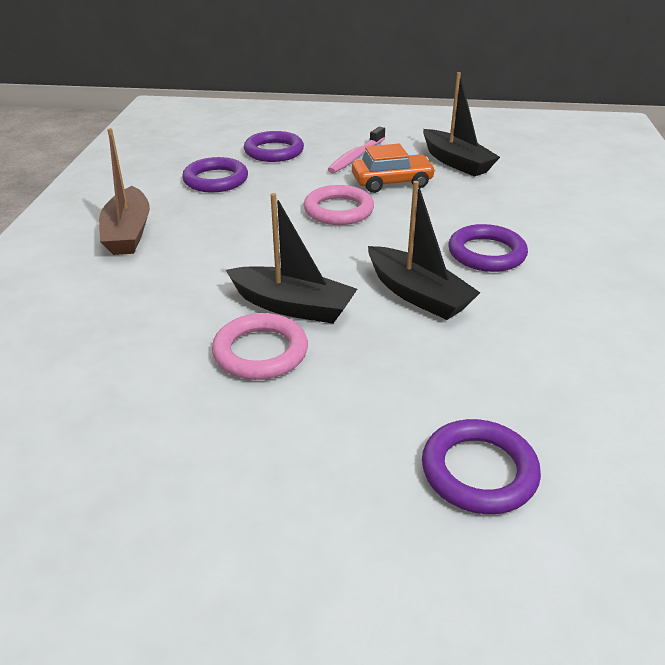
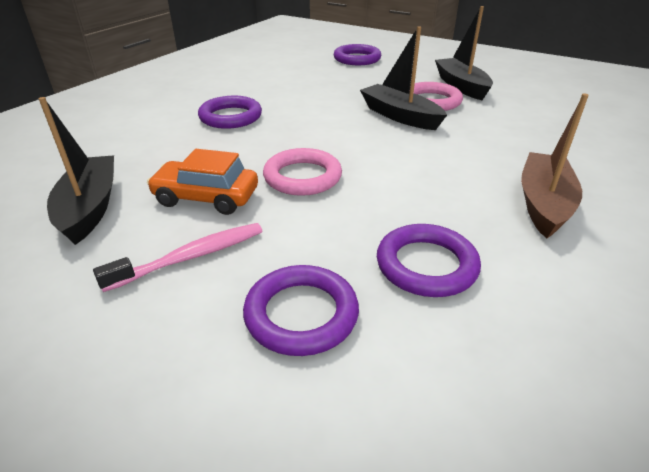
camera: 155 degrees left, 0 degrees up
black boat [368,181,480,320] -> black boat moved to [435,6,493,100]

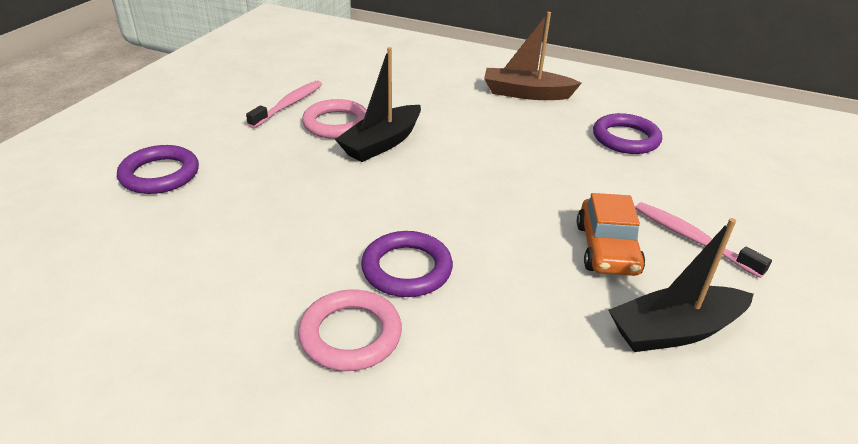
camera: 100 degrees left, 0 degrees up
purple ring [243,265,359,356] -> none
pink ring [263,148,342,196] -> pink ring moved to [298,289,402,371]
black boat [435,6,493,100] -> pink toothbrush [246,81,322,128]

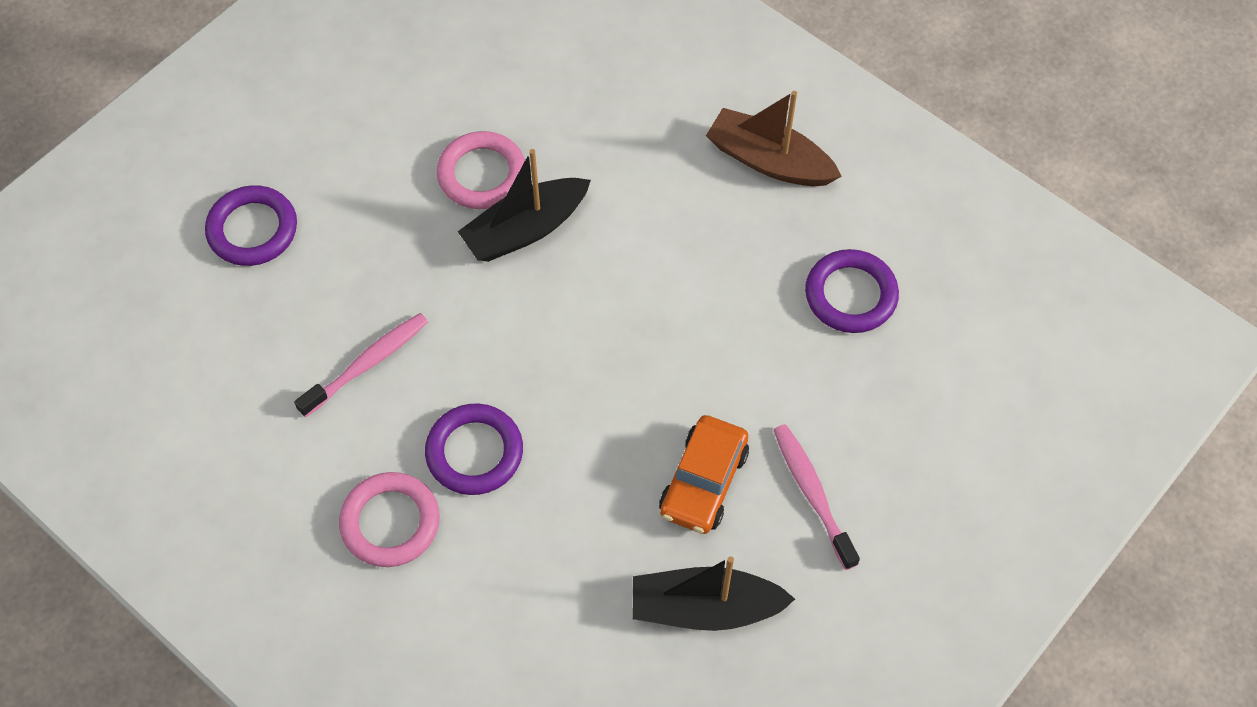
camera: 20 degrees right, 25 degrees up
pink toothbrush [246,81,322,128] -> pink toothbrush moved to [294,313,428,417]

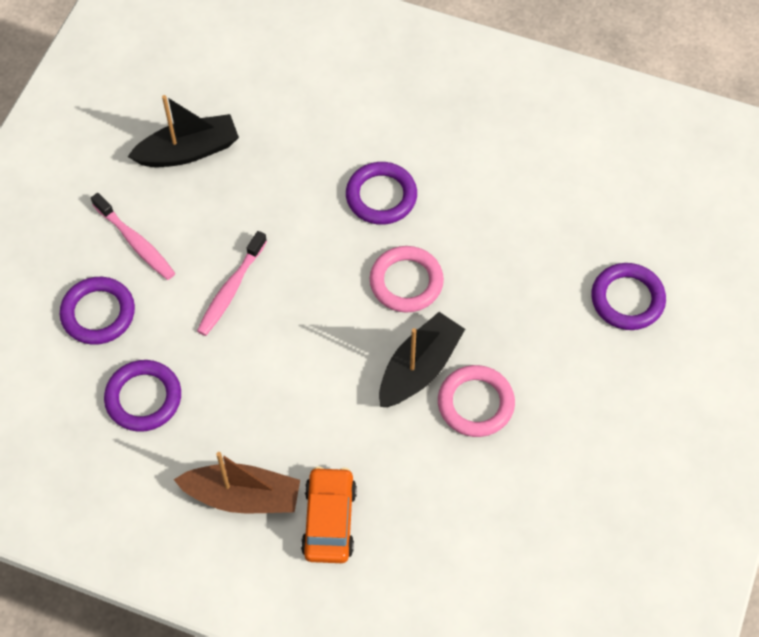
camera: 160 degrees right, 0 degrees up
pink toothbrush [294,313,428,417] -> pink toothbrush moved to [197,231,267,336]
pink ring [339,472,440,567] -> pink ring moved to [370,246,444,313]
orange car [659,415,749,534] -> orange car moved to [301,466,357,563]
none -> purple ring [60,277,135,345]

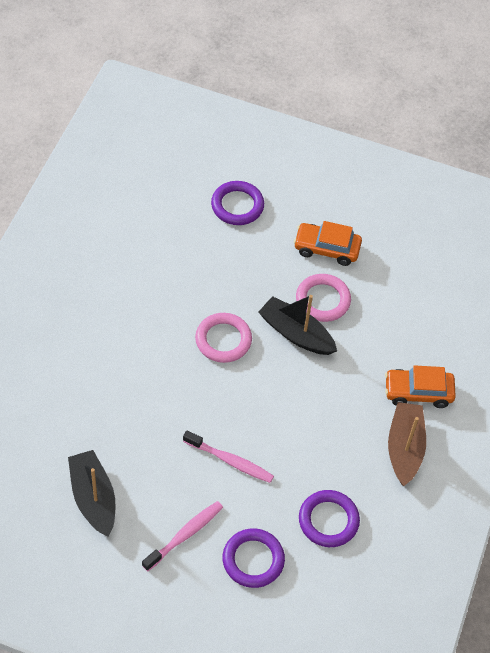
camera: 95 degrees left, 5 degrees down
purple ring [346,162,417,225] -> none
none -> orange car [294,221,362,266]

